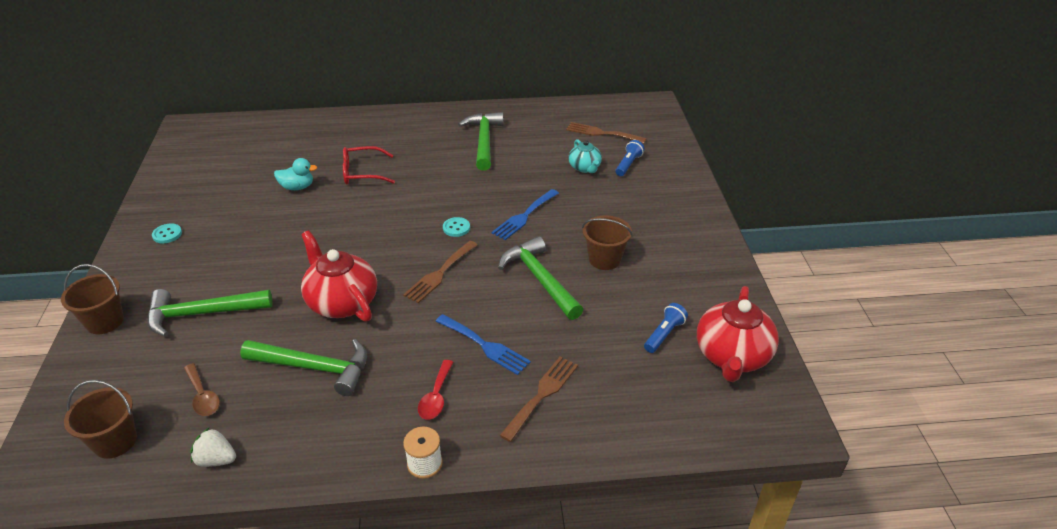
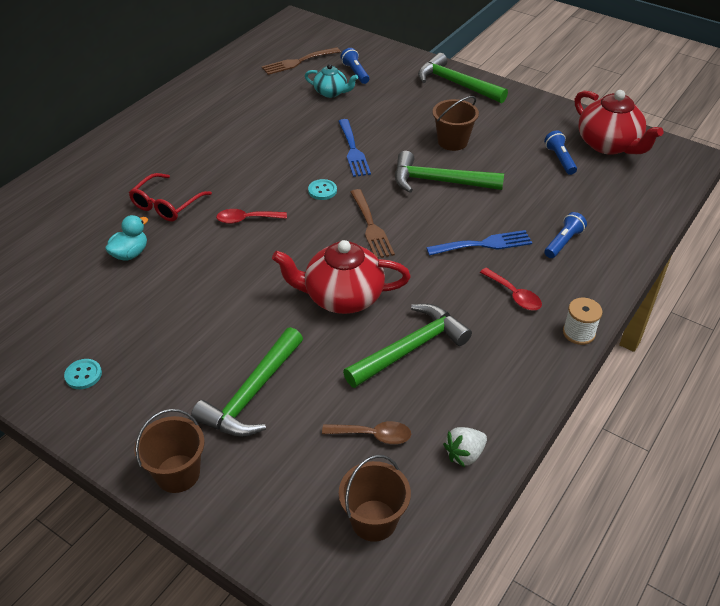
camera: 50 degrees left, 5 degrees up
green hammer [458,112,504,171] -> green hammer moved to [418,53,508,103]
brown fork [499,357,578,442] -> blue flashlight [545,212,587,258]
none -> red spoon [216,209,287,224]

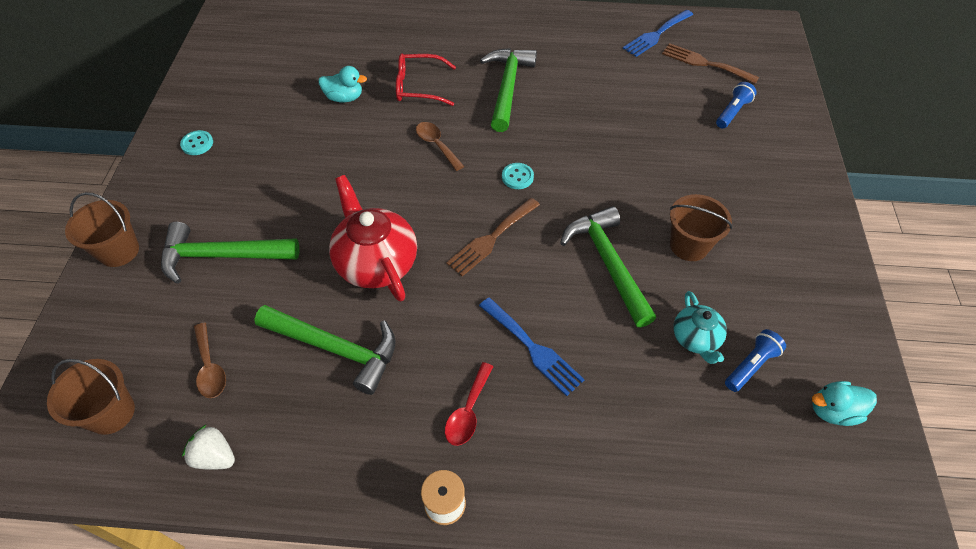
camera: 60 degrees right, 10 degrees up
red spoon [216,209,287,224] -> brown spoon [416,122,464,171]
turquoise teapot [305,64,358,98] -> turquoise teapot moved to [673,291,727,364]
blue fork [338,119,371,177] -> blue fork moved to [623,10,693,57]
green hammer [418,53,508,103] -> green hammer moved to [480,48,537,132]
blue flashlight [545,212,587,258] -> none
red teapot [575,90,663,155] -> turquoise duck [812,381,877,426]

